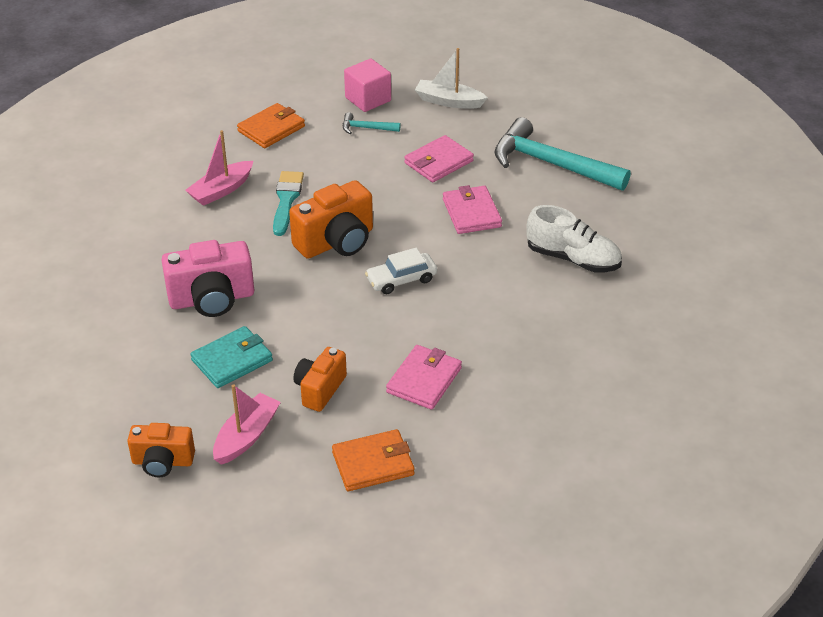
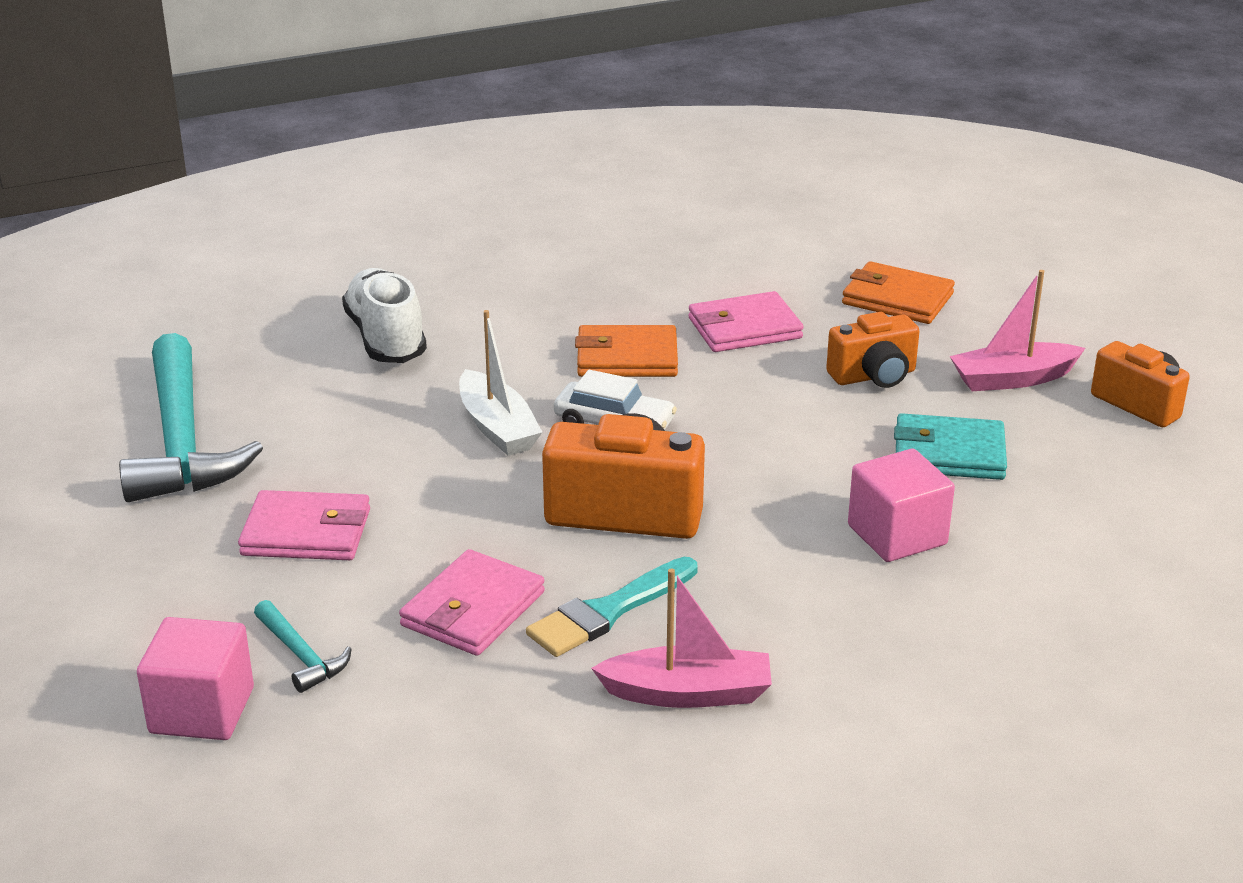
camera: 135 degrees left, 10 degrees down
pink camera [161,240,254,317] -> pink cube [848,449,955,562]
orange wallet [237,103,305,148] -> orange wallet moved to [575,325,678,377]
white boat [415,48,488,109] -> white boat moved to [459,310,542,456]
pink wallet [443,185,502,234] -> pink wallet moved to [399,549,545,656]

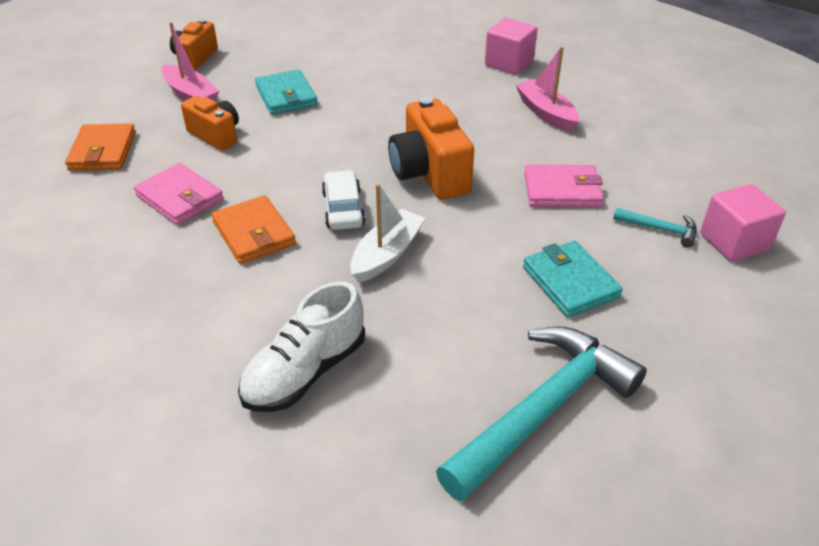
camera: 120 degrees left, 10 degrees up
pink wallet [238,490,370,560] -> turquoise wallet [523,241,623,317]
turquoise hammer [254,600,352,693] -> turquoise hammer turned 90 degrees clockwise [613,208,697,248]
turquoise brush [526,557,698,657] -> none
pink cube [848,449,955,562] -> pink cube moved to [485,18,538,75]

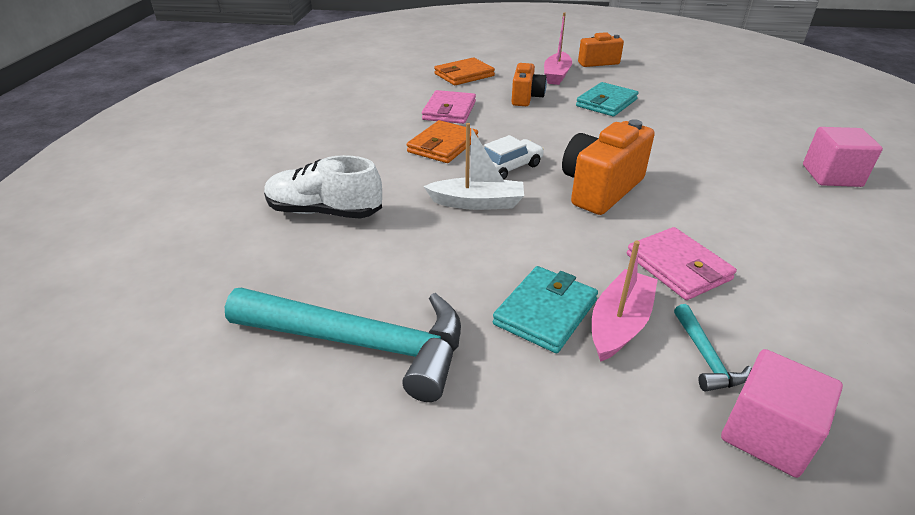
camera: 60 degrees right, 5 degrees down
pink boat [515,46,579,131] -> pink boat moved to [592,240,658,362]

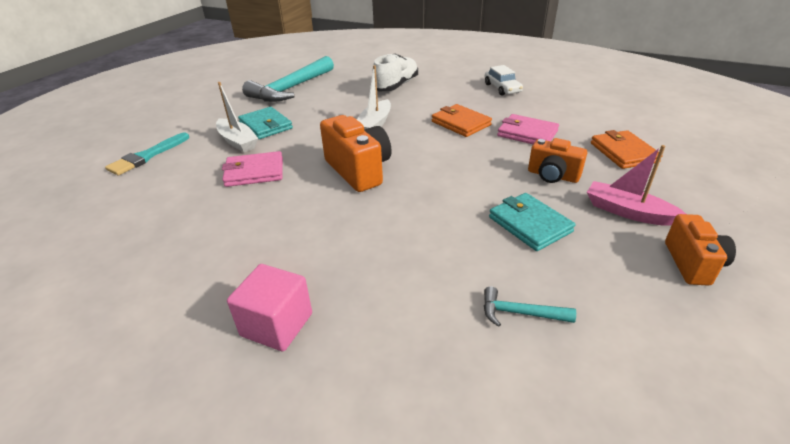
camera: 110 degrees right, 0 degrees up
white car [484,135,544,180] -> white car moved to [485,65,523,96]
pink boat [592,240,658,362] -> white boat [216,82,258,152]
turquoise hammer [674,304,752,391] -> turquoise hammer moved to [484,286,576,327]
pink cube [721,349,843,478] -> turquoise brush [105,132,189,175]

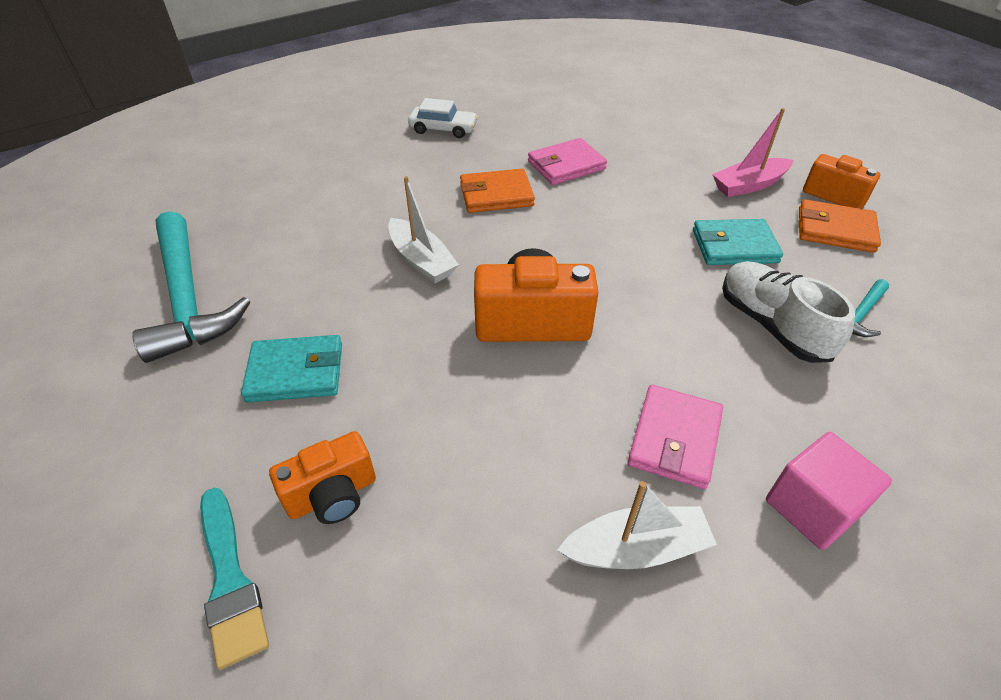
camera: 60 degrees left, 10 degrees up
white boat [216,82,258,152] -> white boat moved to [557,481,717,569]
pink wallet [222,151,283,187] -> pink wallet moved to [627,385,723,489]
white shoe [372,53,418,91] -> white shoe moved to [722,261,855,363]
orange camera [528,138,587,183] -> orange camera moved to [269,431,376,524]
orange wallet [591,130,663,169] -> orange wallet moved to [799,199,881,253]

